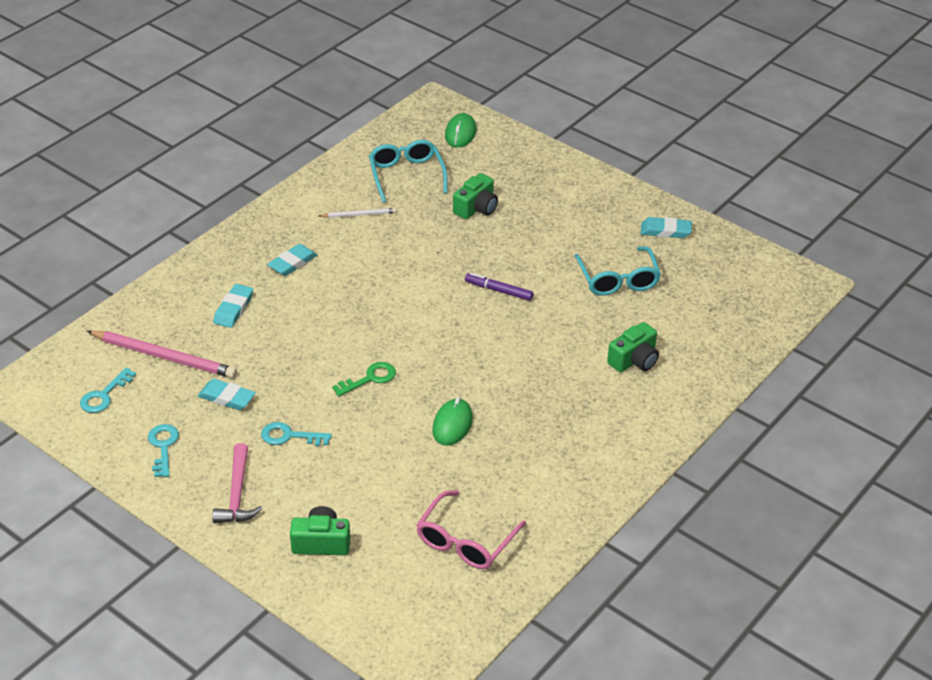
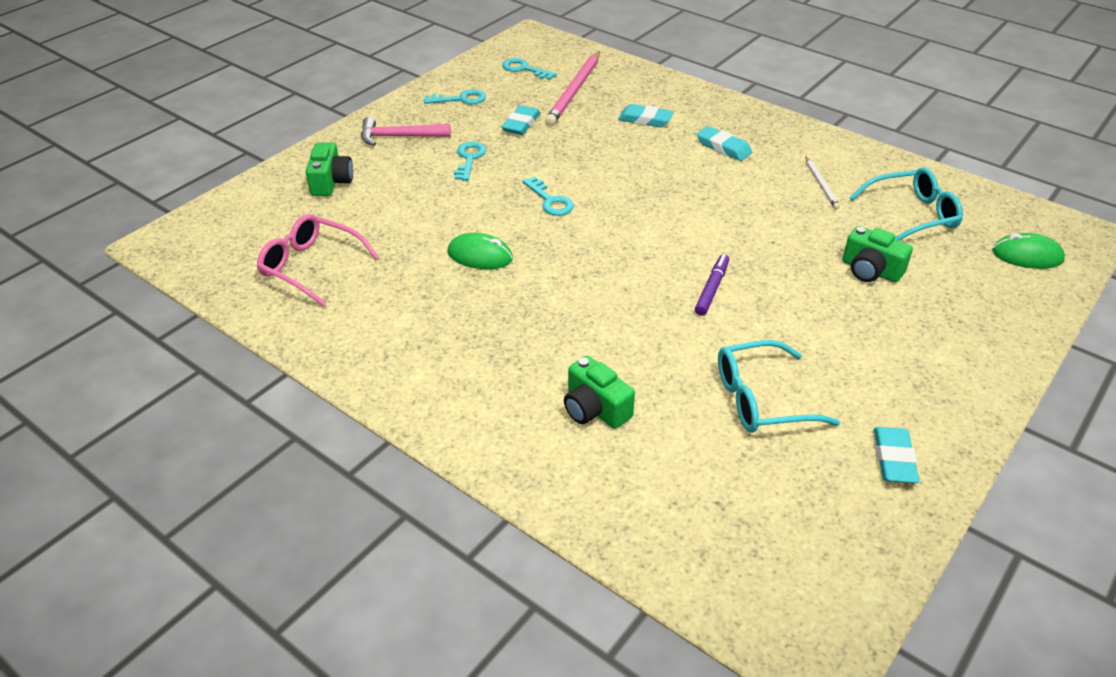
camera: 90 degrees right, 0 degrees up
green key [332,362,396,397] -> turquoise key [522,176,574,216]

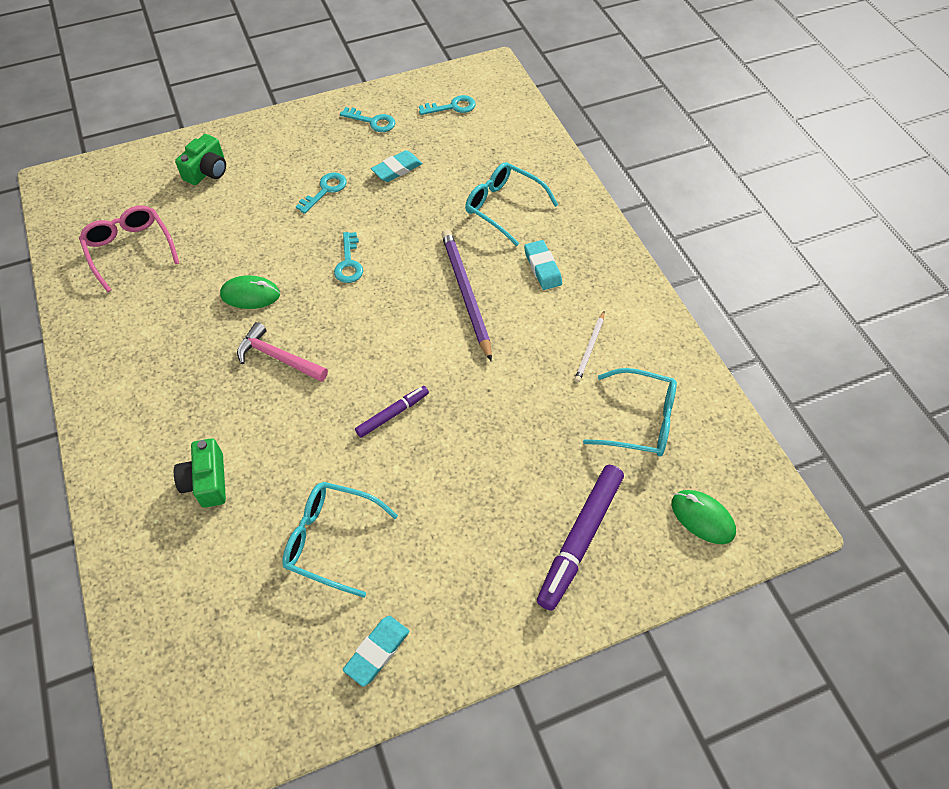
camera: 30 degrees right, 15 degrees up
pink hammer [361,117,451,146] -> pink hammer moved to [237,322,328,382]
green mouse [447,233,513,269] -> green mouse turned 45 degrees counterclockwise [220,275,280,309]
turquoise key [502,58,557,80] -> turquoise key turned 105 degrees clockwise [419,95,476,115]
pink pencil [545,51,600,126] -> none
turquoise eraser [618,104,674,127] -> turquoise glasses [465,162,558,246]
green camera [842,226,913,282] -> none
none -> purple pencil [442,230,492,361]
none -> purple marker [537,465,624,611]

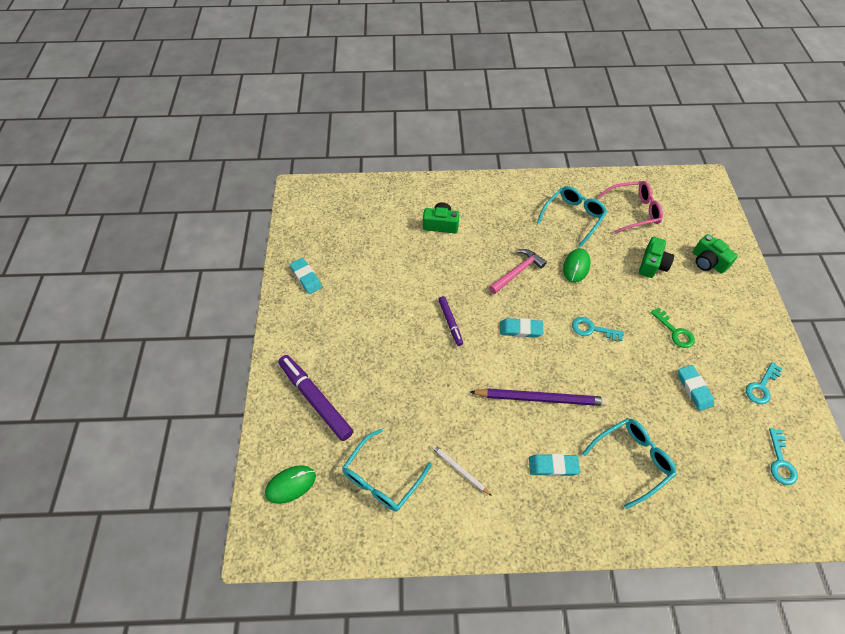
camera: 110 degrees right, 0 degrees up
turquoise glasses [282,482,398,597] -> turquoise glasses moved to [537,186,607,247]
turquoise key [296,173,347,214] -> green key [650,307,695,348]
none -> turquoise eraser [500,318,543,338]
none -> green camera [639,237,674,278]

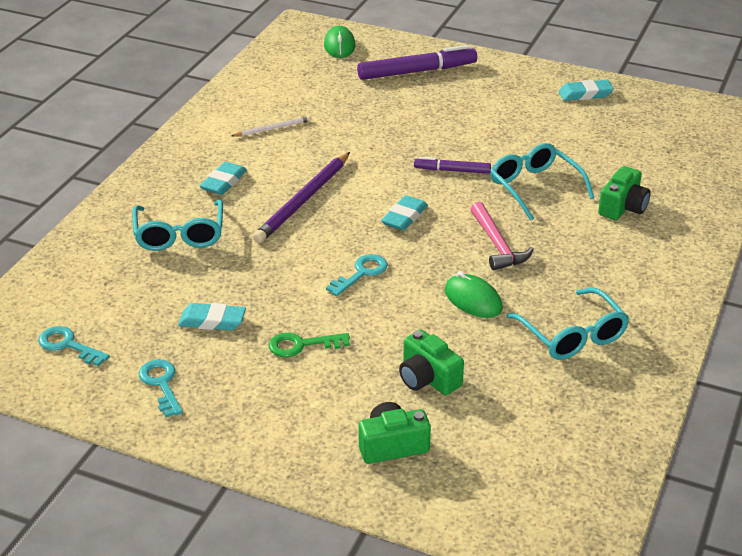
camera: 115 degrees right, 20 degrees down
turquoise glasses [342,429,432,512] -> turquoise glasses moved to [490,143,594,221]
pink glasses [597,181,663,234] -> none

